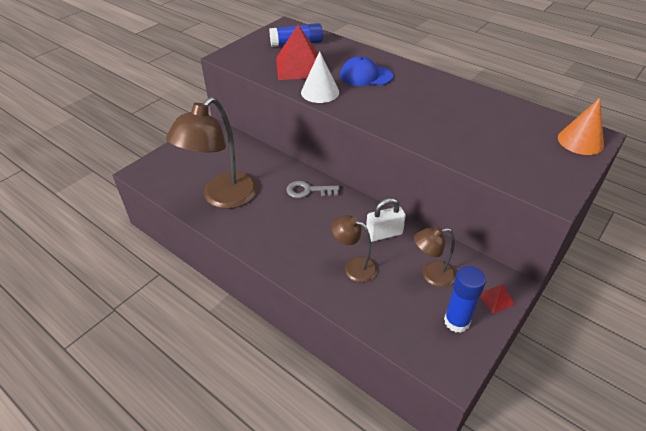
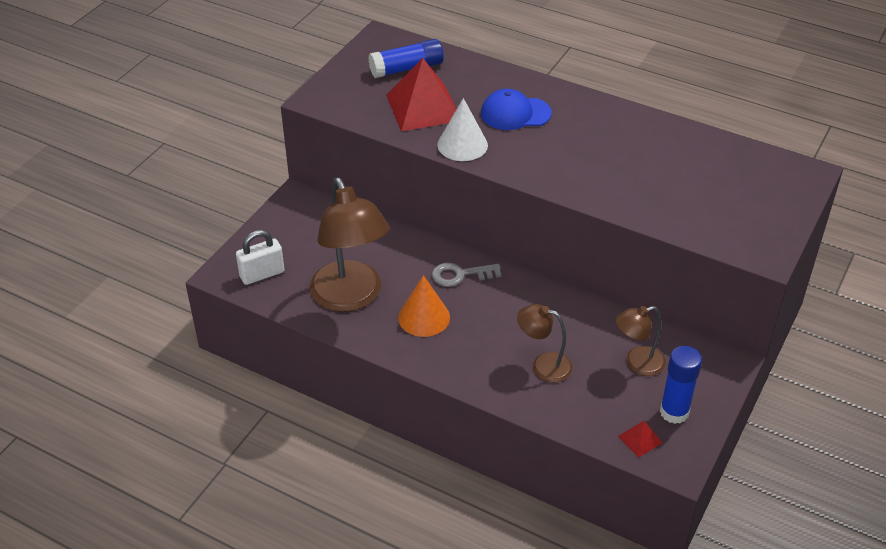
camera: 10 degrees left, 0 degrees up
brown lamp [166,97,257,209] -> brown lamp turned 45 degrees counterclockwise [310,177,389,312]
white padlock [366,198,406,242] -> white padlock moved to [236,230,285,285]
red pyramid [480,284,515,314] -> red pyramid moved to [618,421,662,457]
orange cone [558,98,604,155] -> orange cone moved to [398,275,450,337]

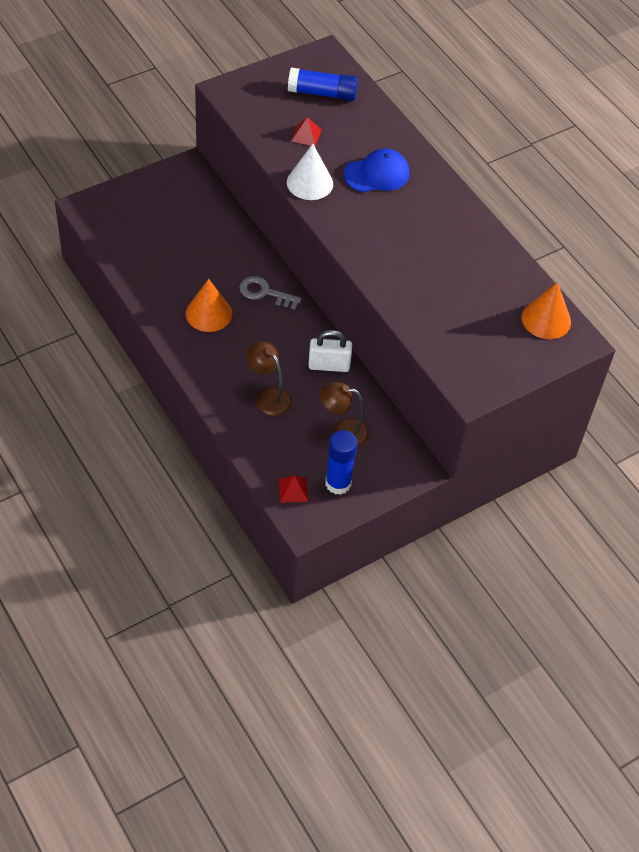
camera: 25 degrees right, 10 degrees up
white padlock [236,230,285,285] -> white padlock moved to [308,330,352,372]
brown lamp [310,177,389,312] -> none
red pyramid [386,58,456,131] -> red pyramid [291,117,321,147], size x0.44
blue cap [481,89,552,130] -> blue cap turned 135 degrees clockwise [344,148,409,192]
none -> orange cone [522,282,571,339]

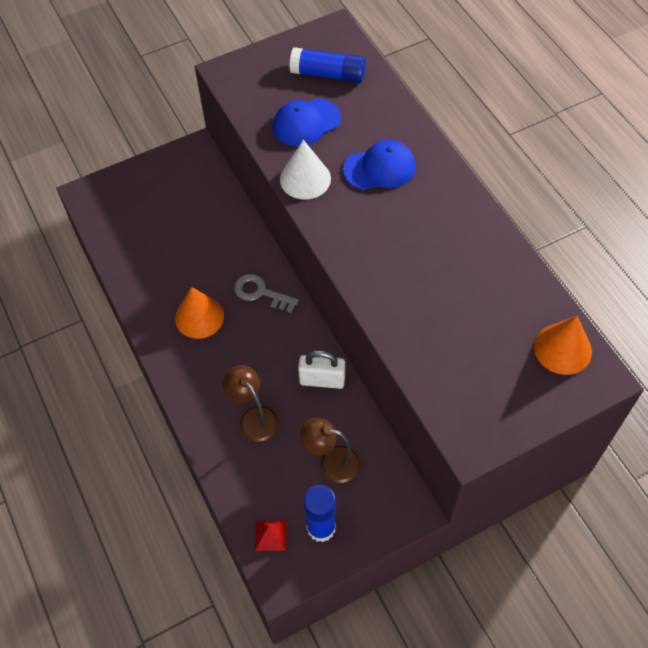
camera: 10 degrees right, 5 degrees up
red pyramid [291,117,321,147] -> blue cap [273,99,341,147]

